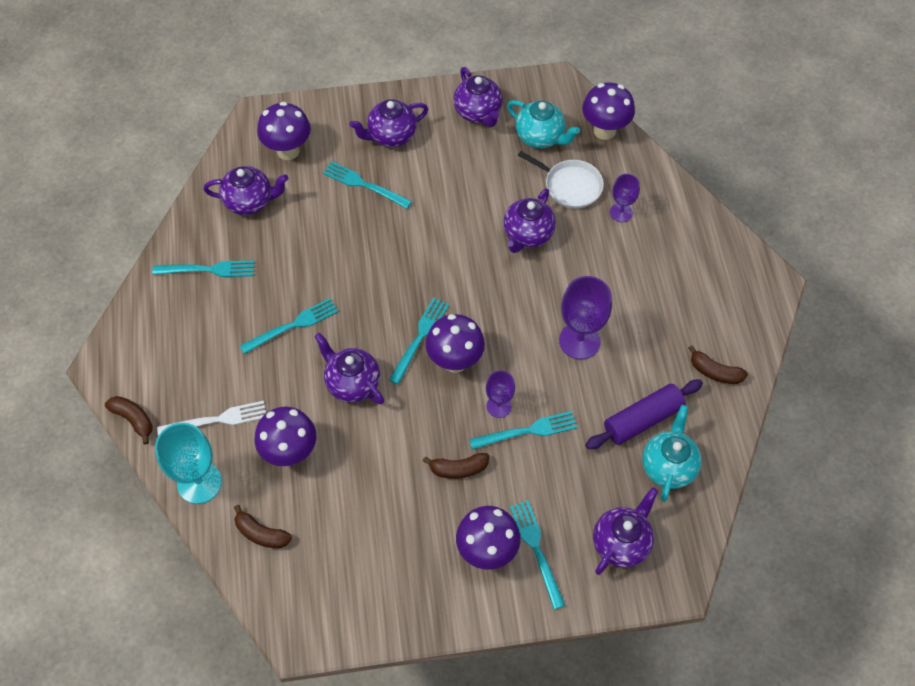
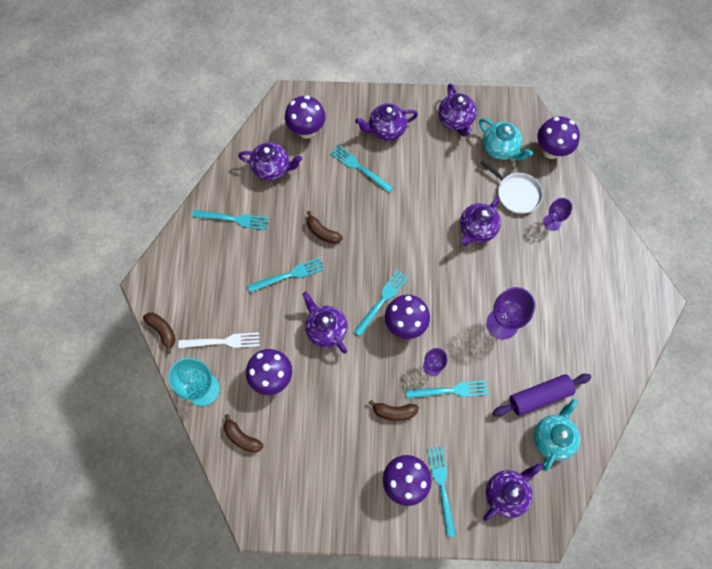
camera: 10 degrees right, 10 degrees up
brown banana [689,345,748,384] -> brown banana moved to [307,211,343,244]

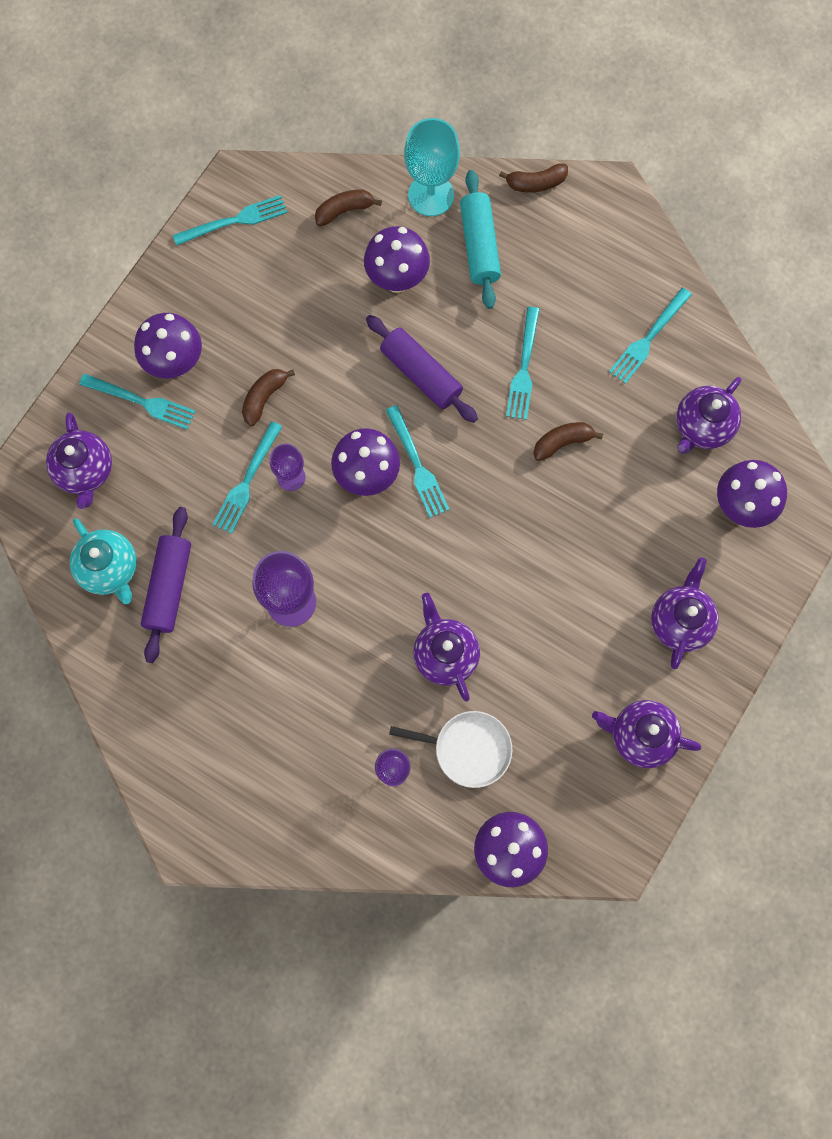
camera: 120 degrees right, 5 degrees up
white fork [178,332,259,348] -> turquoise rolling pin [460,170,501,309]
purple teapot [302,292,348,353] -> purple rolling pin [366,315,478,423]
turquoise fork [330,145,393,193] -> turquoise fork moved to [173,195,287,245]
turquoise teapot [479,118,533,160] -> none
white pan [481,160,543,214] -> white pan turned 150 degrees counterclockwise [389,711,512,788]

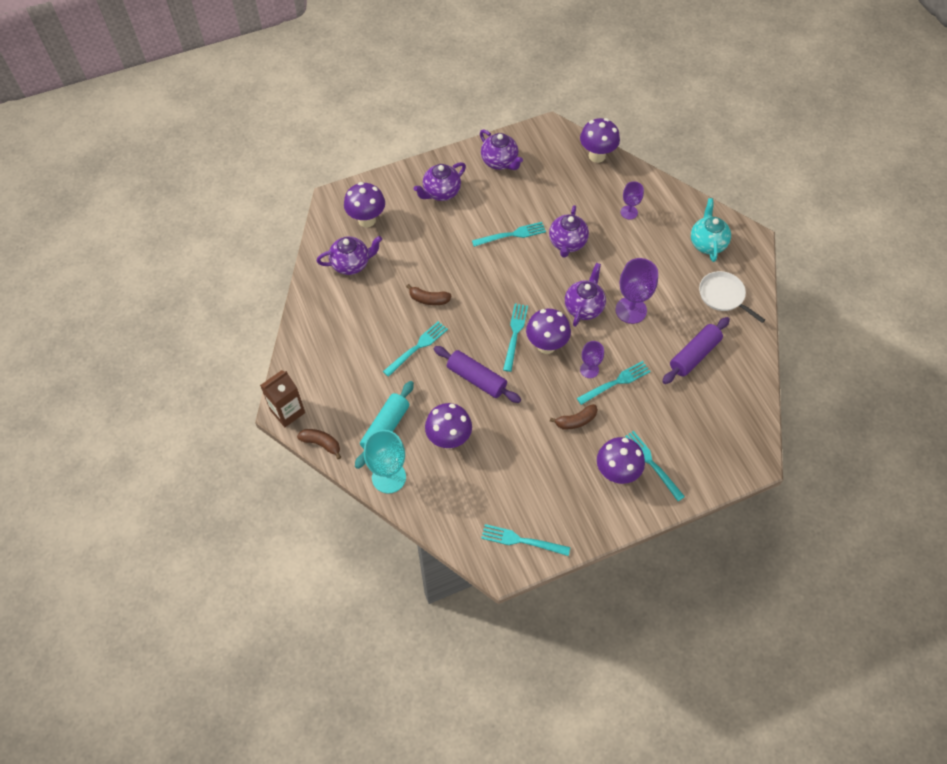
camera: 145 degrees left, 15 degrees down
purple teapot [46,412,112,509] -> purple teapot moved to [565,263,606,327]
turquoise teapot [70,518,137,604] -> turquoise teapot moved to [691,198,731,262]
brown banana [315,190,382,226] -> none
purple rolling pin [366,315,478,423] -> purple rolling pin turned 45 degrees counterclockwise [434,346,521,403]
white pan [389,711,512,788] -> white pan moved to [699,271,765,323]
turquoise fork [609,288,692,384] -> turquoise fork moved to [472,222,546,247]
none -> brown carton [260,370,305,427]

